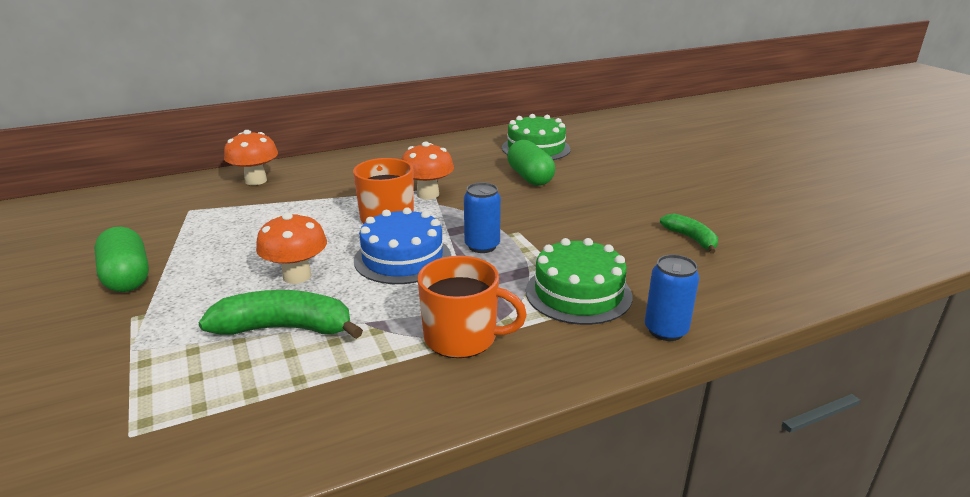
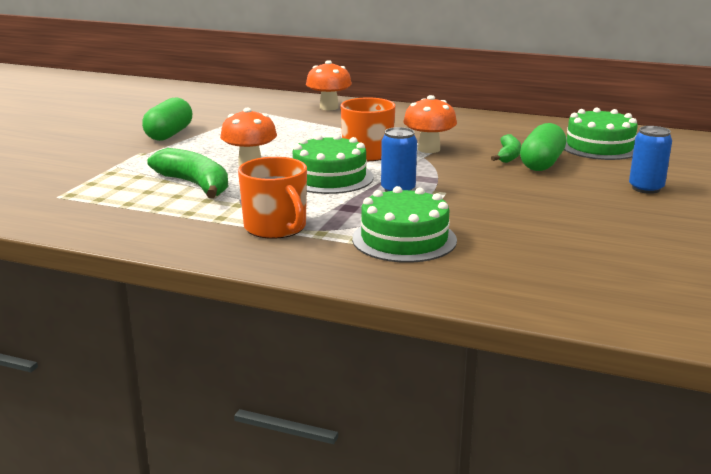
camera: 45 degrees right, 5 degrees down
blue cake [354,208,451,284] -> green cake [293,134,374,194]
blue can [645,255,699,341] -> blue can moved to [629,126,672,194]
green banana [660,214,718,254] -> green banana moved to [491,134,521,163]

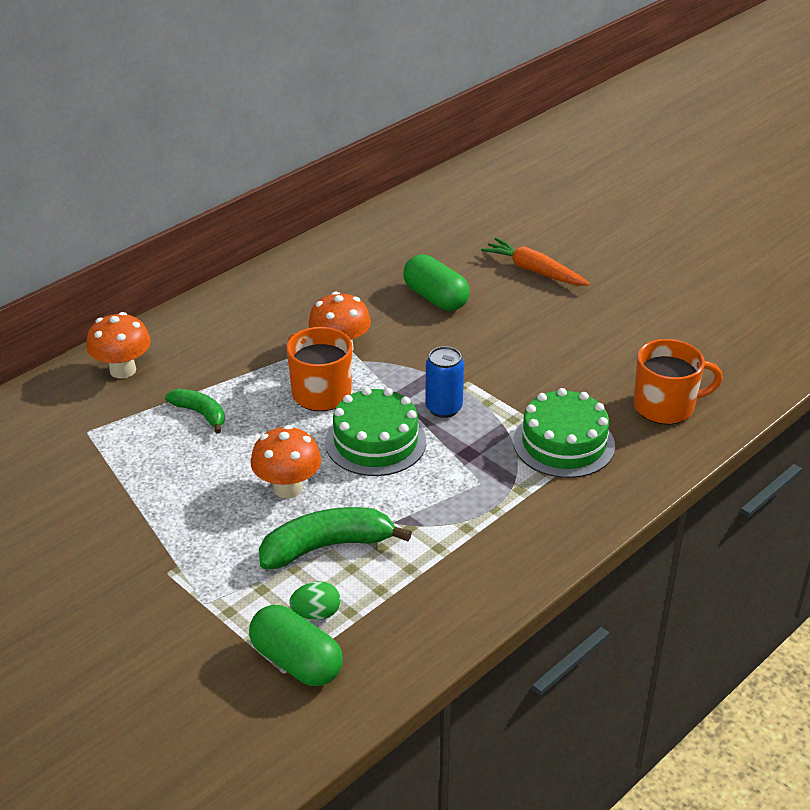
camera: 65 degrees left, 15 degrees up
green capsule [142,97,192,141] -> green capsule moved to [249,605,343,686]
orange mug [238,157,307,239] -> orange mug moved to [634,339,723,424]
green banana [491,134,521,163] -> green banana moved to [165,389,225,434]
green cake [564,108,638,160] -> none
blue can [629,126,672,194] -> orange carrot [481,238,590,286]
none -> green egg [289,581,340,620]

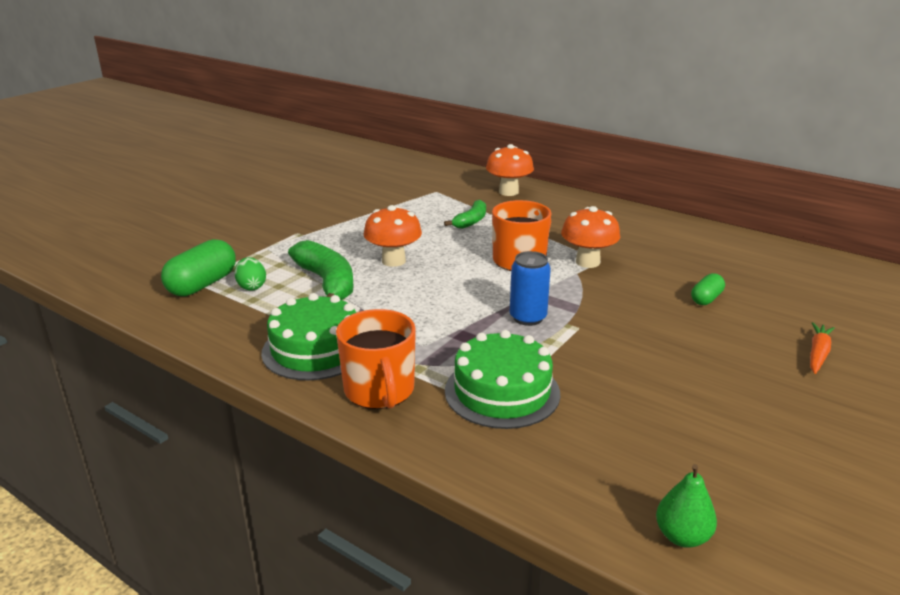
camera: 80 degrees right, 10 degrees down
green cake [325,387,426,476] -> green cake moved to [261,293,356,380]
green capsule [403,254,470,311] -> green capsule [691,273,725,305], size x0.55
orange carrot [481,238,590,286] -> orange carrot [810,322,835,374], size x0.65
orange mug [634,339,723,424] -> orange mug moved to [336,309,416,409]
none -> green pear [656,464,717,548]

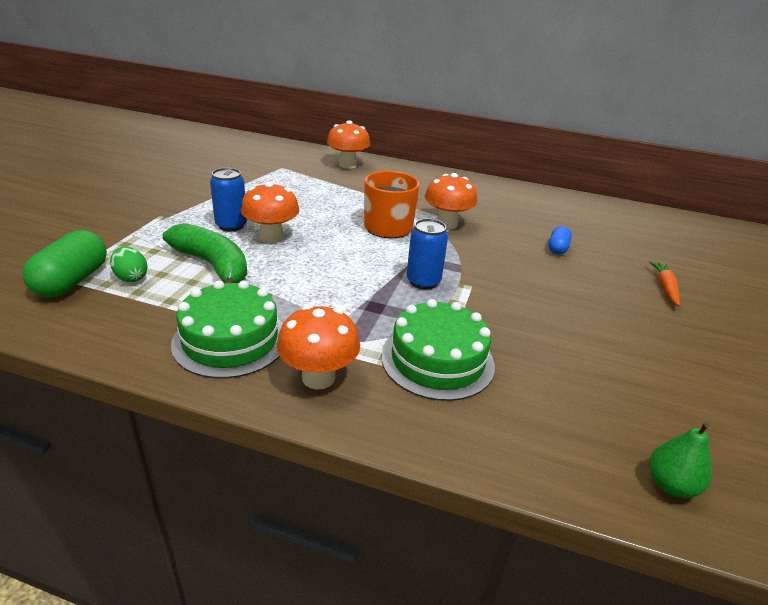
camera: 20 degrees left, 5 degrees up
orange mug [336,309,416,409] -> orange mushroom [277,305,360,389]
green banana [444,200,486,229] -> none
green capsule [691,273,725,305] -> blue capsule [549,226,572,255]
none -> blue can [210,168,247,231]

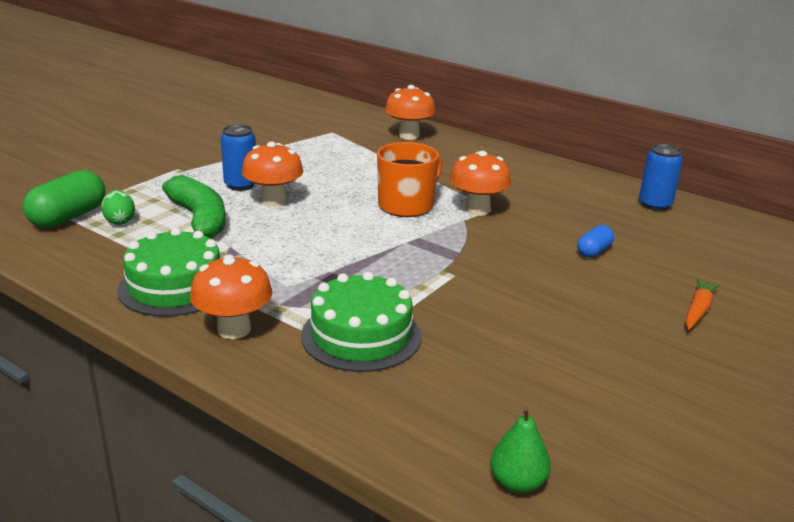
camera: 20 degrees right, 5 degrees down
blue can [406,219,448,289] -> blue can moved to [639,144,683,211]

